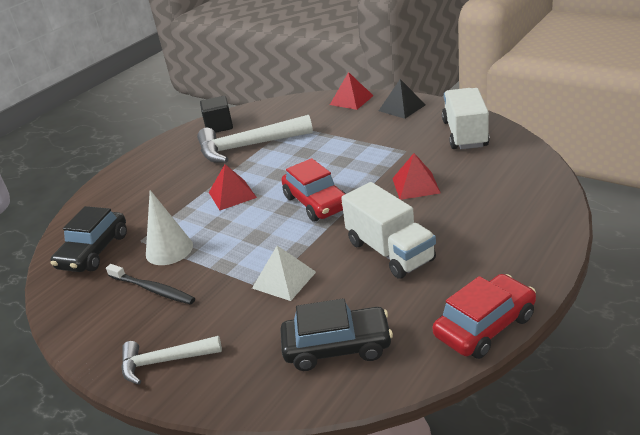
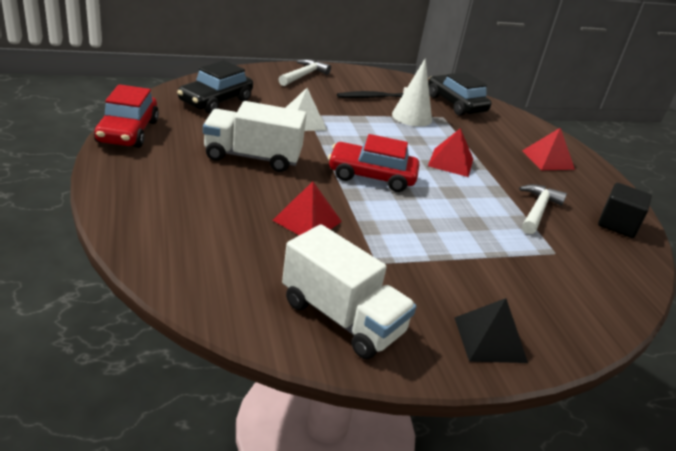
camera: 120 degrees right, 0 degrees up
white hammer [197,115,313,163] -> white hammer [519,184,567,234], size x0.59
red pyramid [330,72,374,110] -> red pyramid moved to [522,128,575,170]

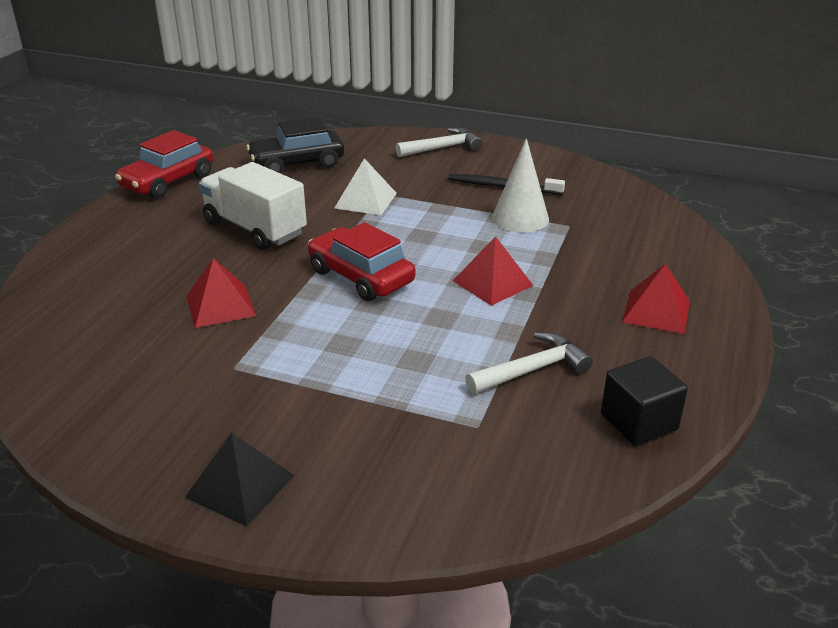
camera: 40 degrees right, 0 degrees up
white truck [282,224,416,359] -> none
black car [428,72,491,116] -> none

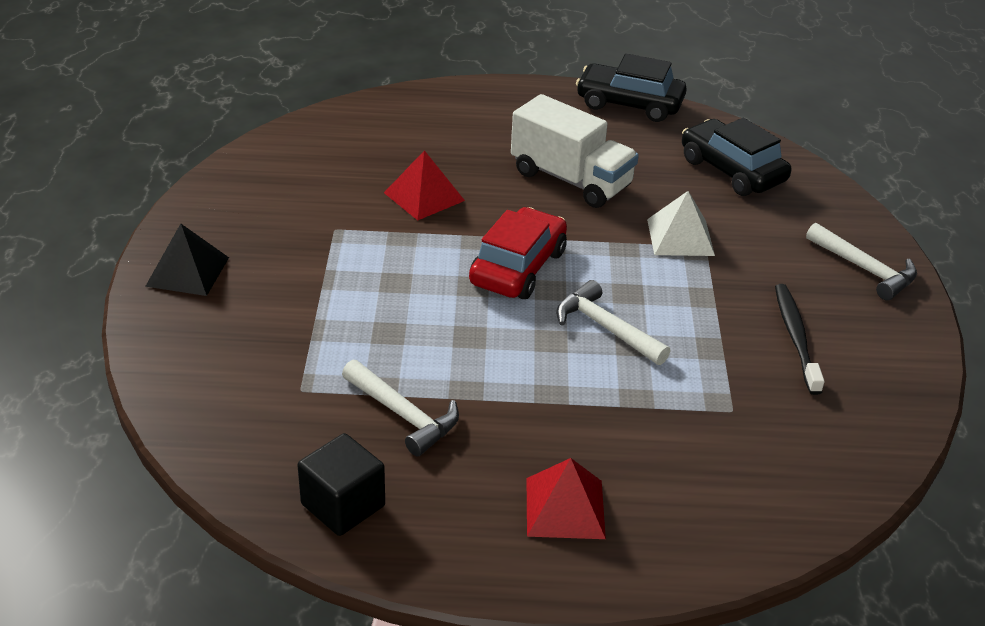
camera: 70 degrees right, 5 degrees up
red car [115,130,213,198] -> black car [576,54,687,122]
white truck [199,162,307,250] -> white truck turned 105 degrees clockwise [511,94,639,208]
red pyramid [453,236,534,306] -> none
white cone [492,138,549,232] -> none
none -> white hammer [556,280,670,365]

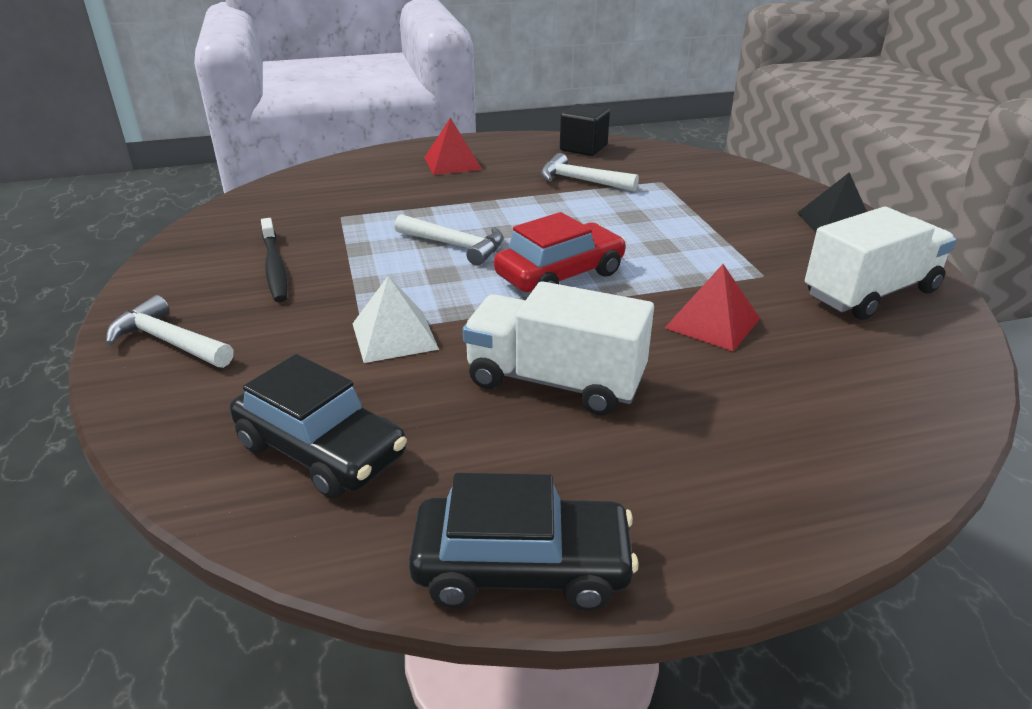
camera: 165 degrees right, 5 degrees down
red car [469,207,567,299] -> red car turned 135 degrees counterclockwise [494,212,626,292]
none -> white truck [805,207,956,320]

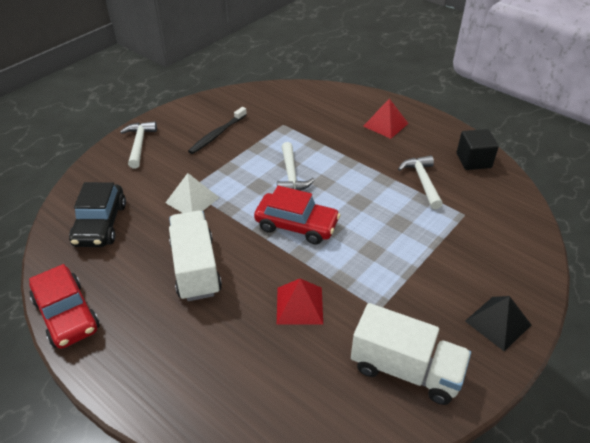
camera: 55 degrees right, 10 degrees up
black car [409,473,639,611] -> red car [29,264,100,349]

